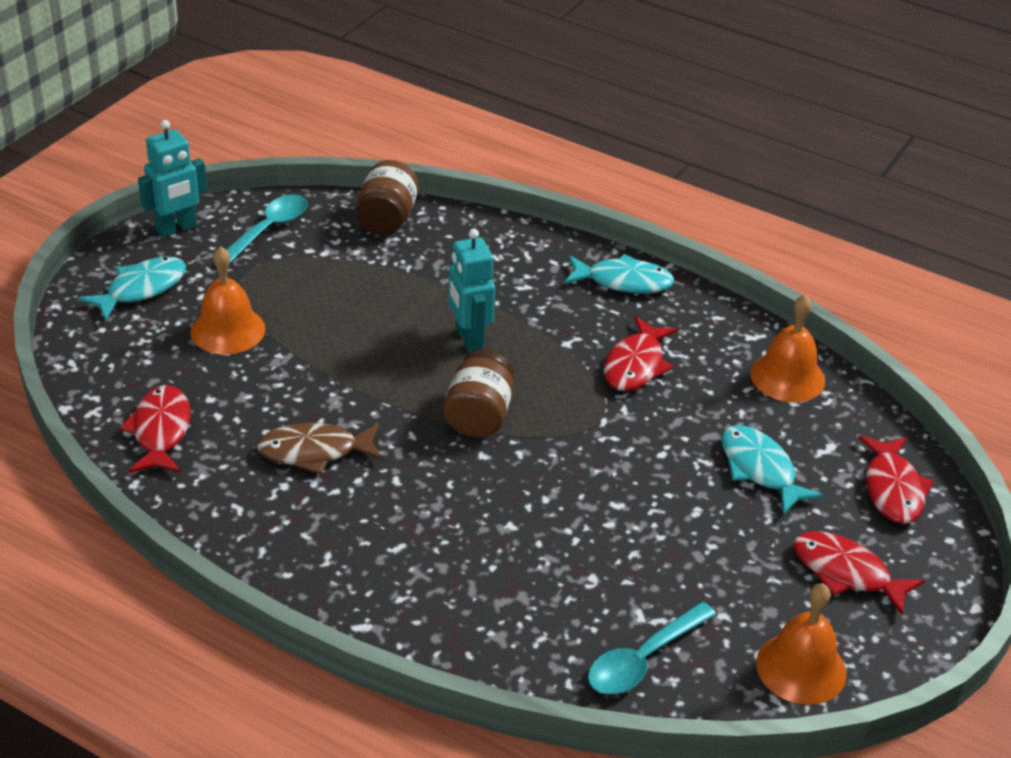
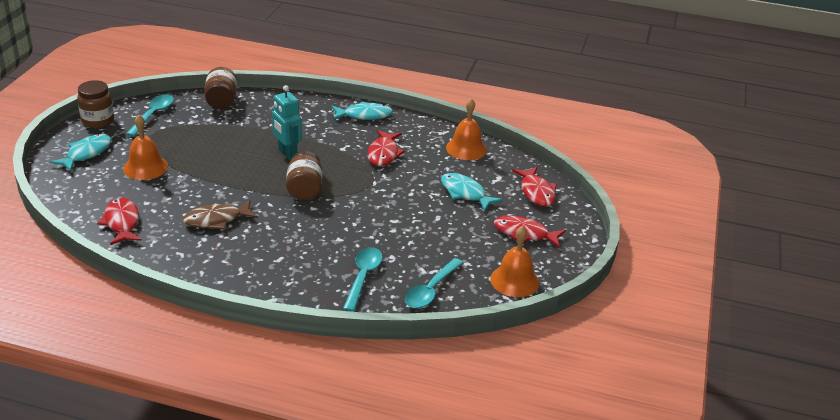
camera: 15 degrees left, 5 degrees down
turquoise robot [138,120,207,238] -> brown jar [77,80,114,128]
none -> turquoise spoon [343,247,383,312]

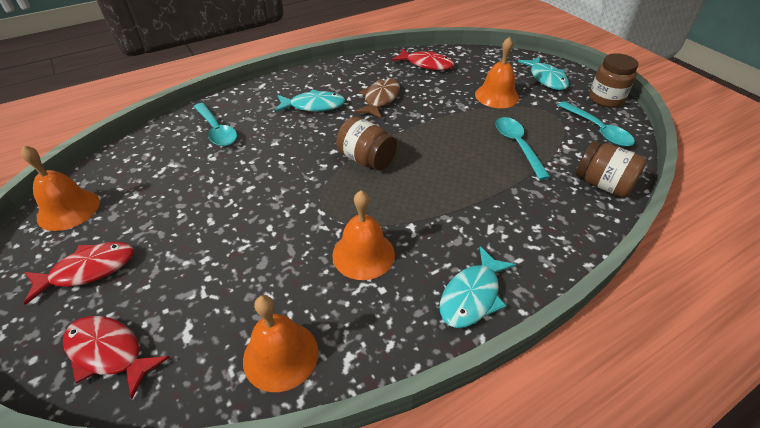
camera: 135 degrees right, 10 degrees up
turquoise robot [272,85,302,160] -> none
red fish [367,130,405,166] -> orange bell [332,191,395,280]
turquoise spoon [405,258,463,308] -> turquoise spoon moved to [496,117,550,180]
turquoise fish [441,173,503,212] -> turquoise fish moved to [275,89,345,112]

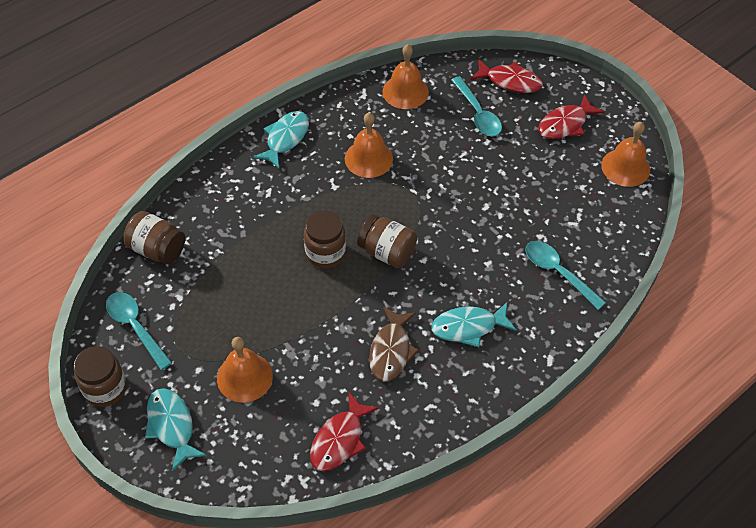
camera: 170 degrees right, 10 degrees up
red fish [392,48,454,70] -> red fish turned 75 degrees counterclockwise [310,391,379,472]
turquoise spoon [496,117,550,180] -> turquoise spoon moved to [451,76,502,136]
none -> brown jar [304,211,346,269]

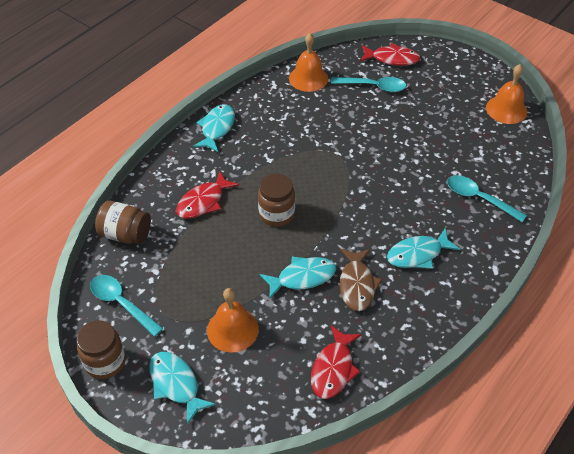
camera: 10 degrees left, 5 degrees down
orange bell [345,113,393,178] -> none
brown jar [357,214,417,268] -> none
turquoise spoon [451,76,502,136] -> turquoise spoon turned 45 degrees counterclockwise [331,77,406,92]
red fish [538,94,605,139] -> red fish moved to [176,171,239,219]
none -> turquoise fish [260,256,336,300]

